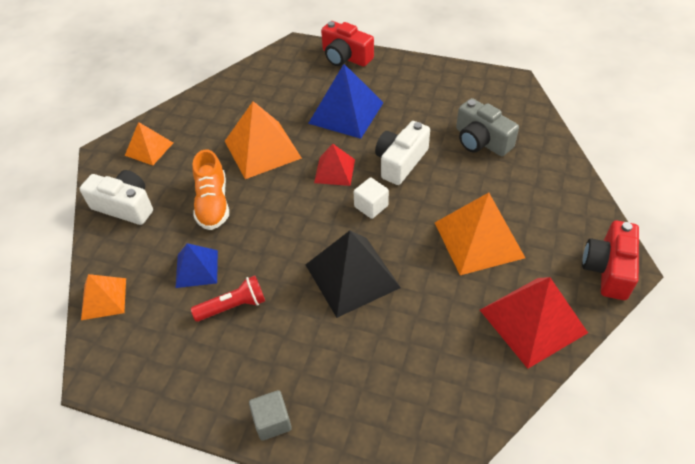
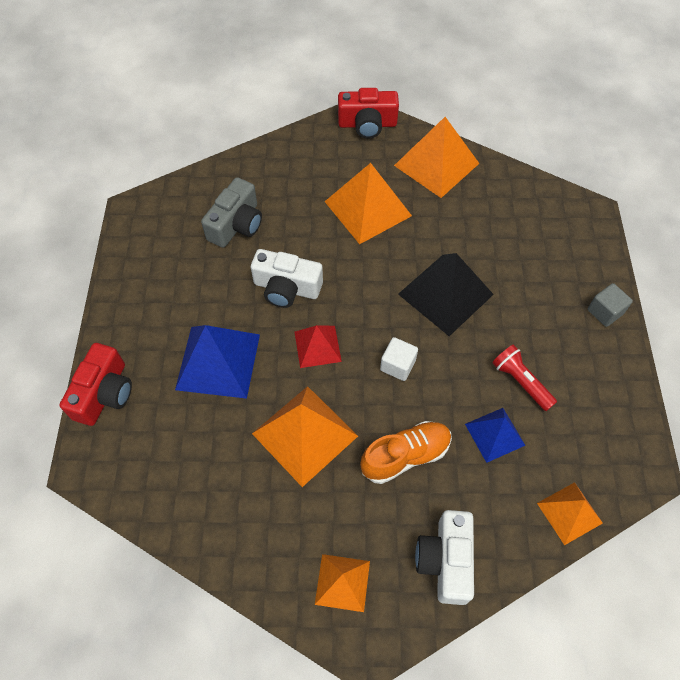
camera: 110 degrees left, 10 degrees up
white cube [354,177,389,219] -> white cube moved to [380,337,418,381]
red pyramid [480,277,588,369] -> orange pyramid [394,117,479,198]

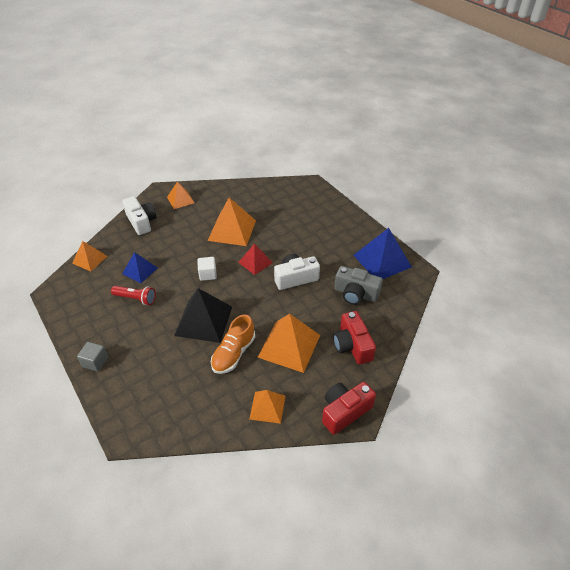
camera: 145 degrees right, 15 degrees down
red camera [60,343,132,426] -> red camera moved to [333,311,376,365]
blue pyramid [175,325,260,399] -> blue pyramid moved to [354,228,412,279]
grey camera [201,177,262,248] -> grey camera turned 60 degrees counterclockwise [334,266,383,305]
orange shoe [360,421,452,484] -> orange shoe moved to [211,315,255,374]
orange pyramid [394,117,479,198] -> orange pyramid [249,390,285,424], size x0.59

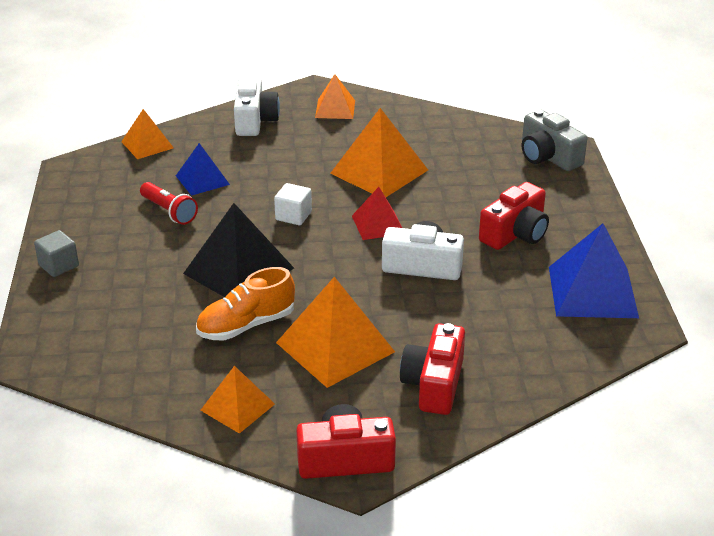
camera: 30 degrees right, 10 degrees down
grey camera [334,266,383,305] -> grey camera moved to [522,109,587,171]
none -> red camera [479,182,549,250]

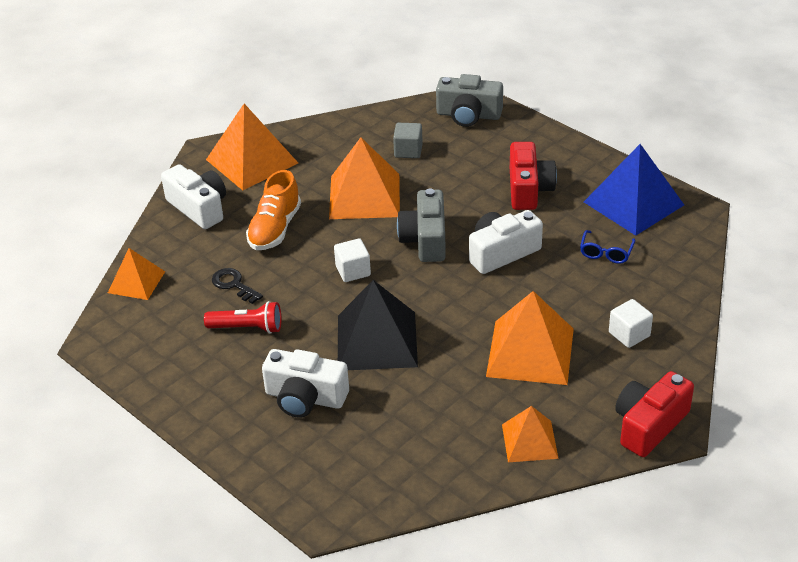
camera: 40 degrees left, 5 degrees up
grey cube [34,230,79,277] -> grey cube moved to [393,123,423,158]
blue pyramid [176,143,230,196] -> black key [212,268,263,304]
orange shoe [196,267,295,340] -> orange shoe moved to [246,170,301,250]
orange pyramid [315,74,355,119] -> orange pyramid [206,104,298,190], size x1.70
red pyramid [352,187,402,240] -> grey camera [397,188,446,262]
red camera [400,323,465,415] -> white cube [609,299,653,348]
none -> white camera [262,349,349,418]
none -> blue glasses [580,230,636,264]

